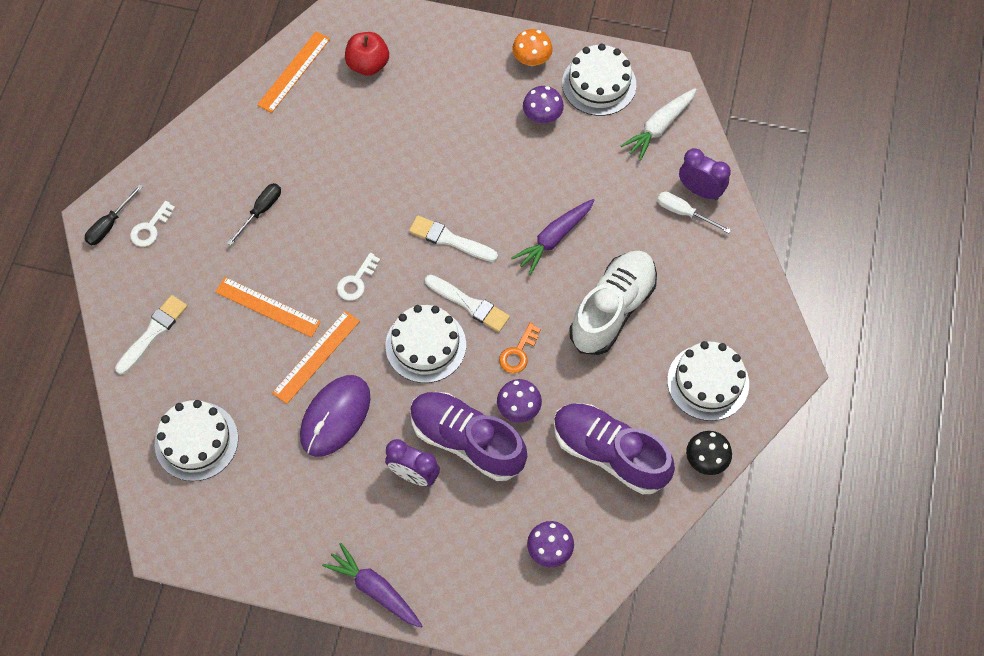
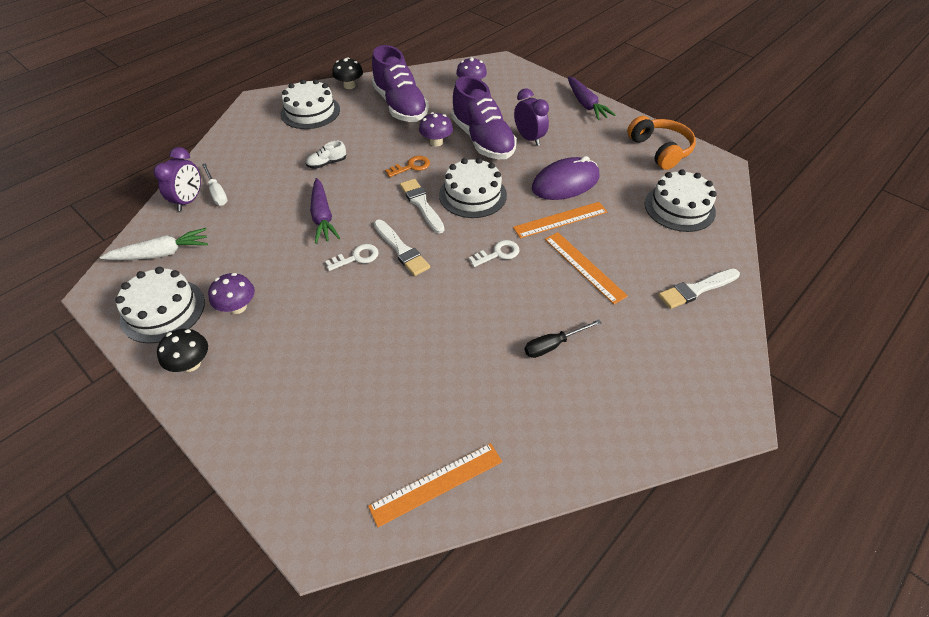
camera: 150 degrees left, 15 degrees down
black screwdriver [85,184,143,245] -> none
white key [130,201,175,247] -> white key moved to [325,244,378,271]
red apple [345,32,389,76] -> none
purple carrot [511,199,595,275] -> purple carrot turned 90 degrees clockwise [310,178,340,244]
orange mushroom [512,29,553,66] -> black mushroom [157,329,208,372]
white shoe [569,250,657,355] -> white shoe [306,141,346,169], size x0.41
purple clock [679,148,731,200] -> purple clock turned 135 degrees counterclockwise [153,147,201,211]
none -> orange headphones [627,116,696,170]

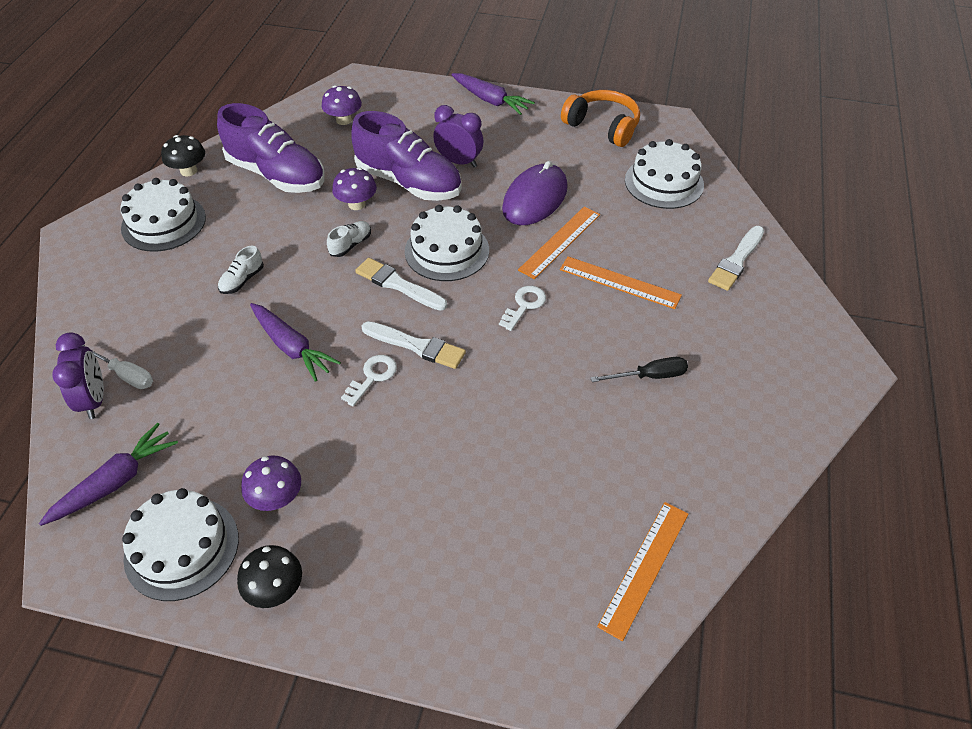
camera: 30 degrees left, 0 degrees up
white carrot [100,228,208,260] -> purple carrot [39,423,178,526]
orange key [385,156,430,177] -> white shoe [327,221,371,257]
black screwdriver [524,319,602,358] -> black screwdriver turned 135 degrees counterclockwise [590,357,688,382]

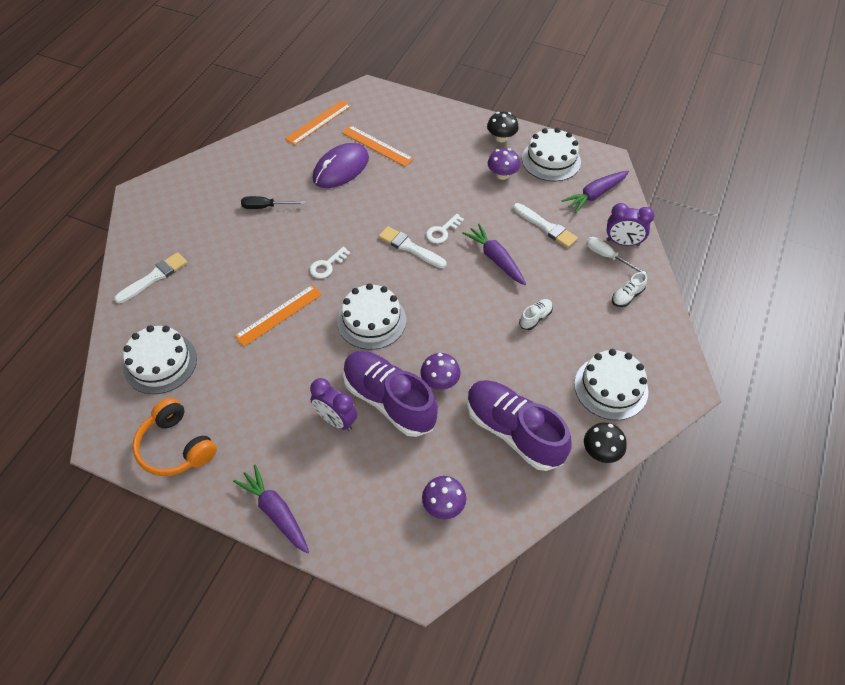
camera: 170 degrees left, 5 degrees up
purple clock [52,332,104,419] -> purple clock turned 75 degrees counterclockwise [607,203,654,246]
white shoe [327,221,371,257] -> white shoe moved to [612,272,647,307]
white brush [355,258,447,311] -> white brush moved to [513,203,578,248]
purple mouse [502,161,568,225] -> purple mouse moved to [313,143,369,188]
orange ruler [560,256,682,309] -> orange ruler moved to [342,125,413,167]

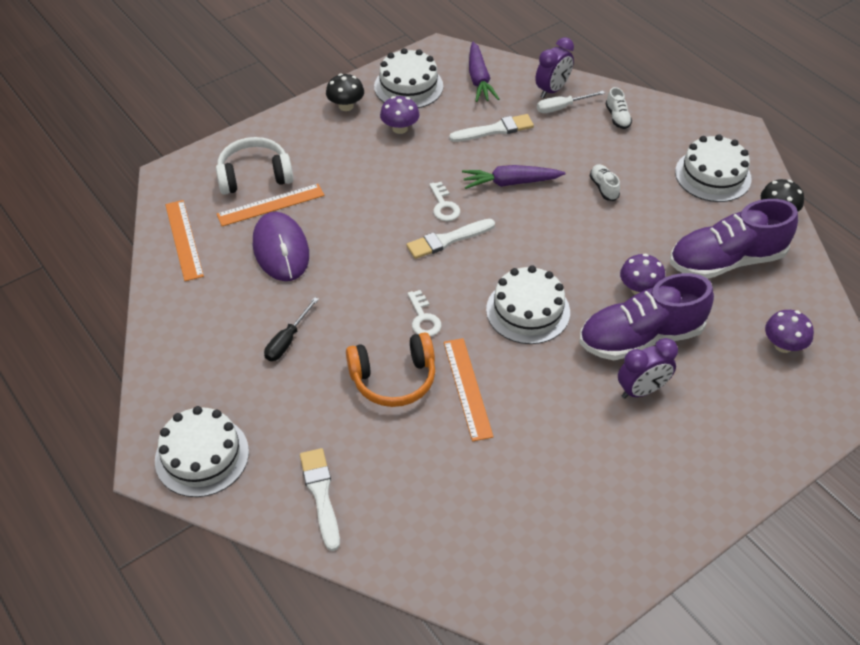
camera: 60 degrees left, 5 degrees down
white cake [123,325,197,394] -> white cake moved to [155,406,249,497]
orange headphones [132,398,217,476] -> orange headphones moved to [346,332,435,407]
purple carrot [233,465,309,554] -> none
none -> white headphones [216,137,293,195]

